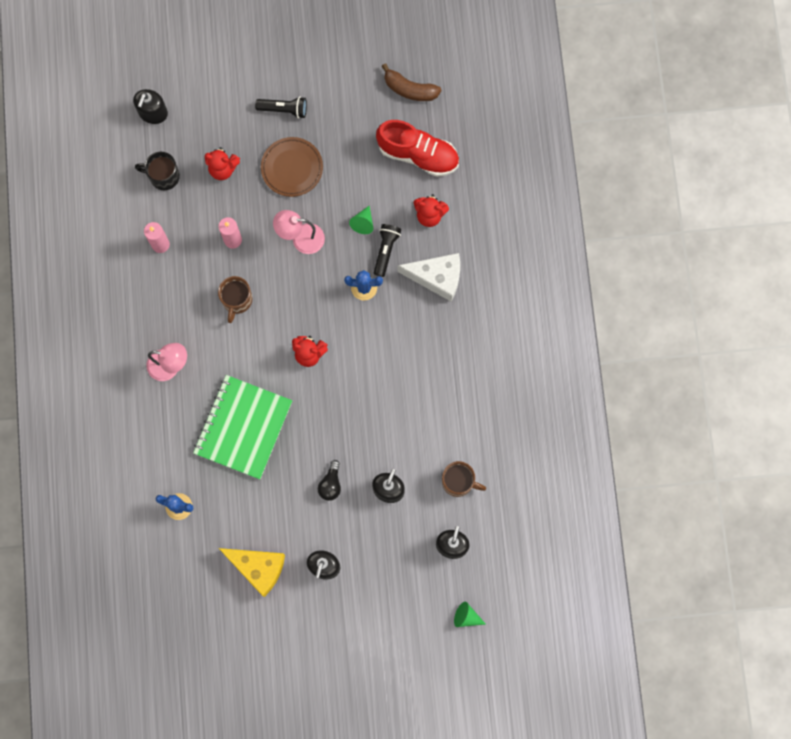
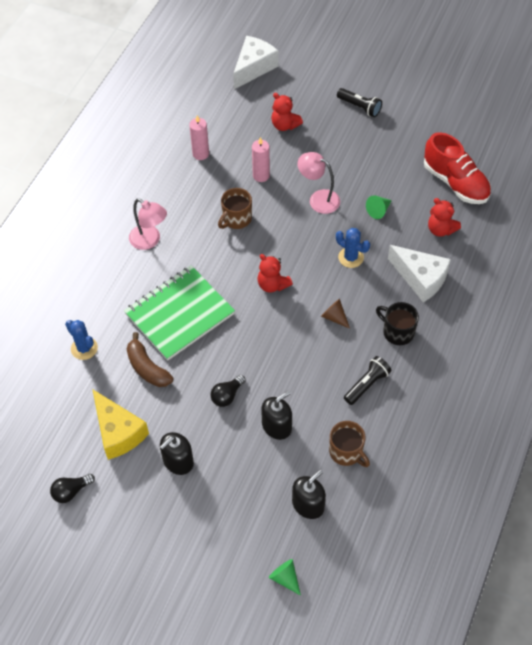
camera: 30 degrees right, 20 degrees down
black soap dispenser [133,89,168,124] -> white cheese [233,36,278,89]
black mug [135,152,180,190] -> black mug moved to [376,302,419,345]
brown plate [261,137,323,197] -> none
black flashlight [374,224,401,277] -> black flashlight moved to [344,356,391,405]
brown banana [382,63,441,101] -> brown banana moved to [127,332,173,387]
none -> black light bulb [50,474,95,503]
none -> brown cone [321,299,350,329]

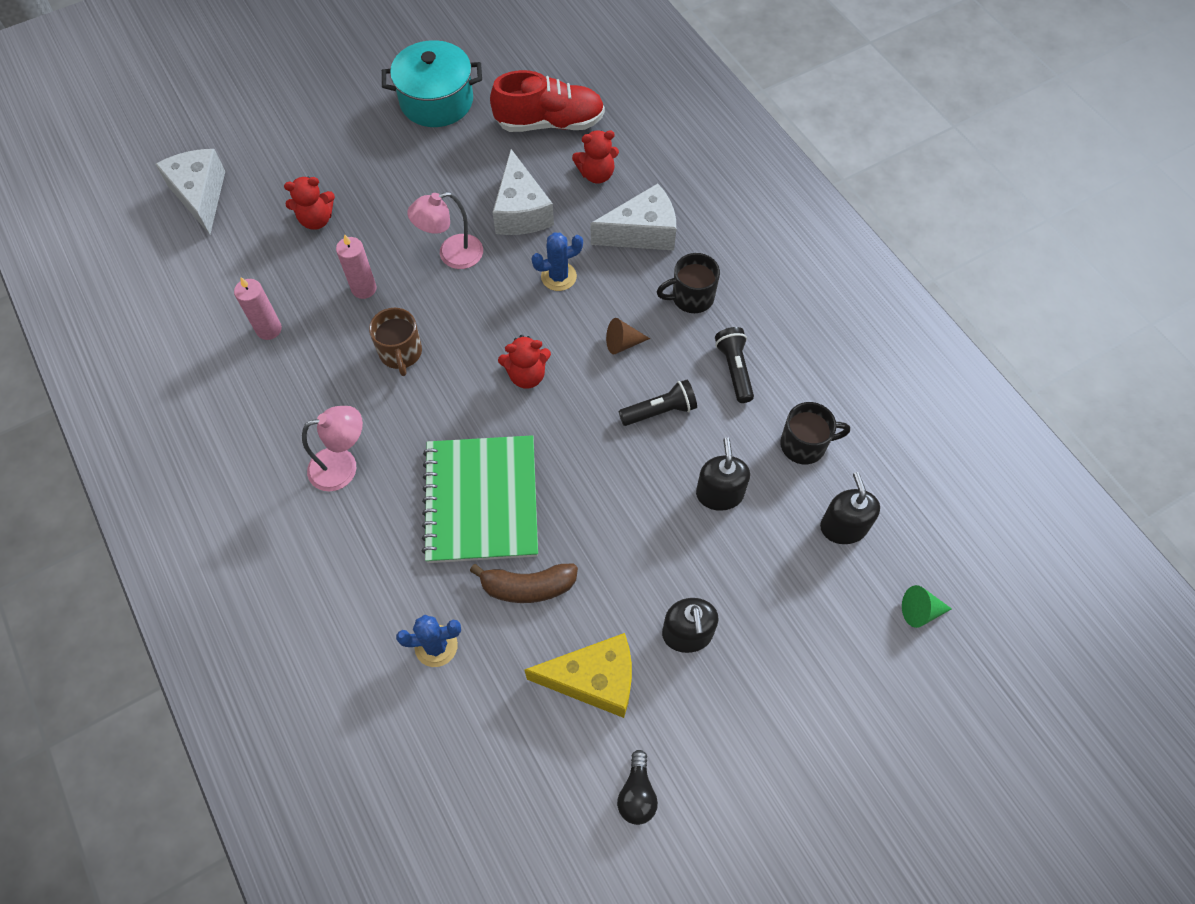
camera: 55 degrees left, 5 degrees up
black light bulb [210,375,246,407] -> none
brown mug [329,421,370,467] -> black mug [780,402,850,464]
black flashlight [337,88,382,117] -> black flashlight moved to [619,380,697,426]
green cone [366,195,392,219] -> white cheese [493,149,554,235]
none -> turquoise pot [382,40,482,127]

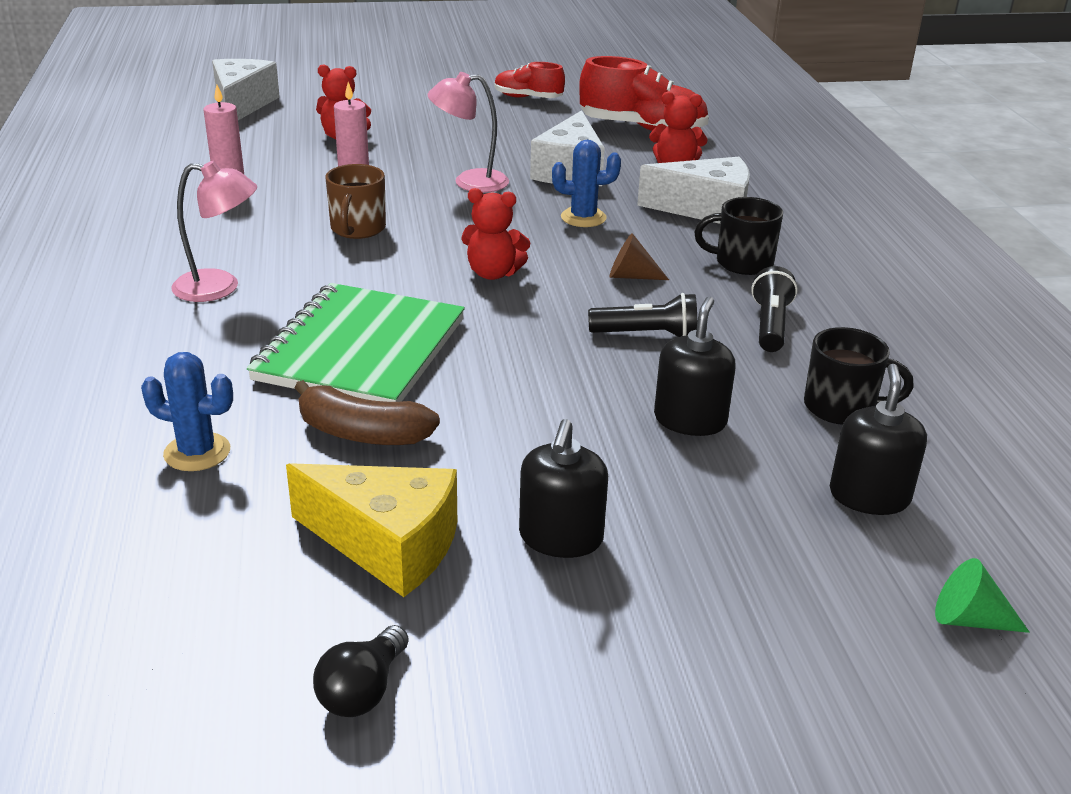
camera: 20 degrees right, 30 degrees down
turquoise pot [382,40,482,127] -> red shoe [494,62,565,98]

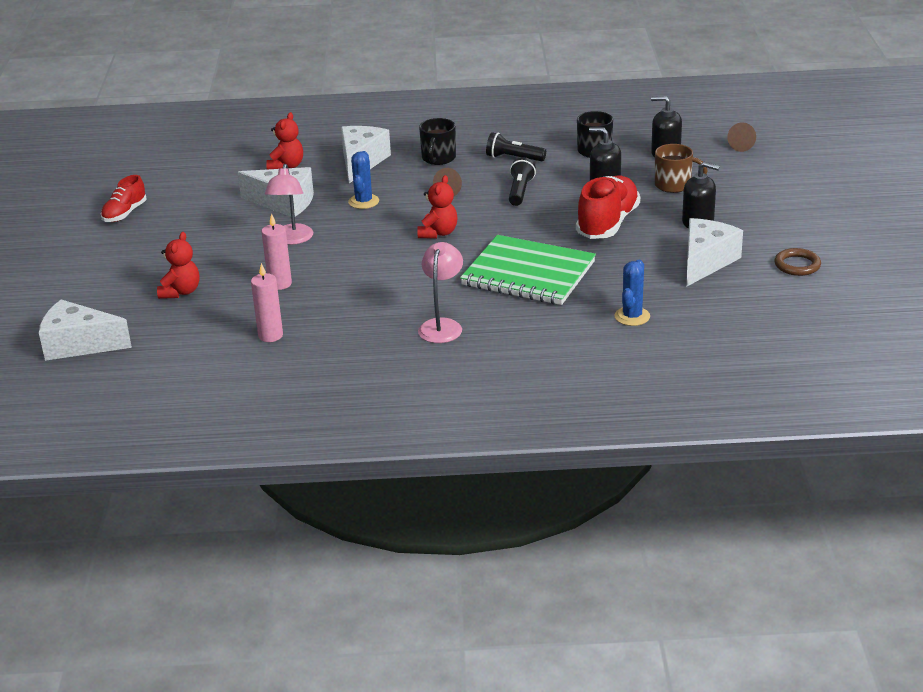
camera: 80 degrees left, 0 degrees up
yellow cheese [286,463,457,597] -> white cheese [686,218,743,287]
brown banana [294,380,440,445] -> none
black light bulb [313,625,409,717] -> brown ring [774,248,821,276]
brown mug [325,164,386,239] -> brown mug moved to [655,144,708,193]
red shoe [579,56,709,131] -> red shoe moved to [576,175,640,239]
green cone [935,558,1030,633] -> brown cone [727,122,756,152]

